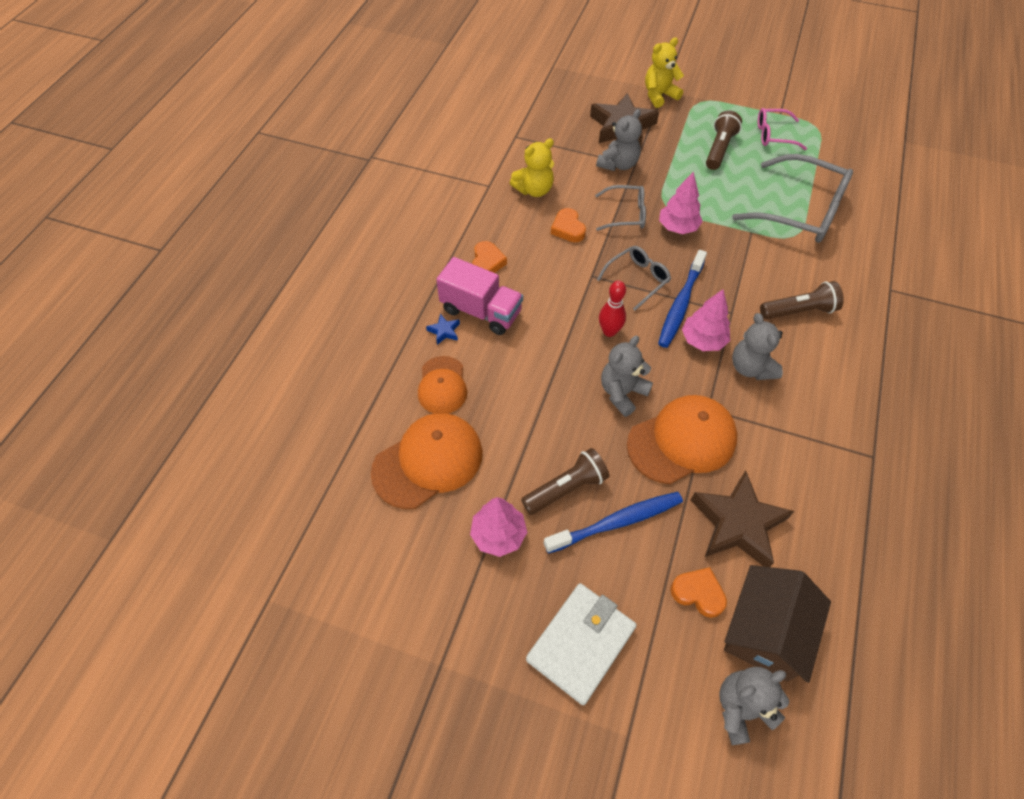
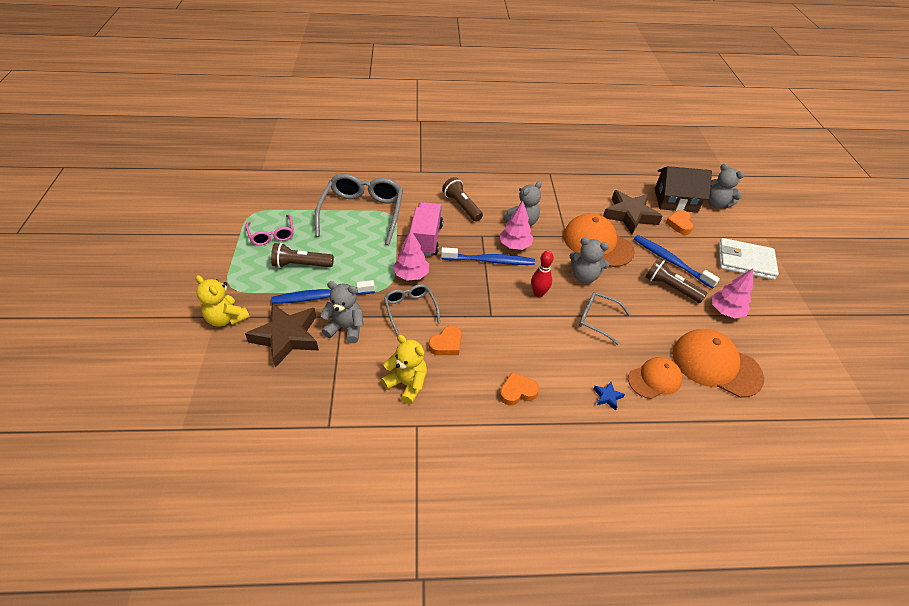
camera: 115 degrees left, 10 degrees down
pink truck [436,257,523,335] -> pink truck moved to [410,202,443,256]
grey glasses [597,246,671,311] -> grey glasses moved to [579,292,631,345]
none -> blue toothbrush [271,280,375,304]

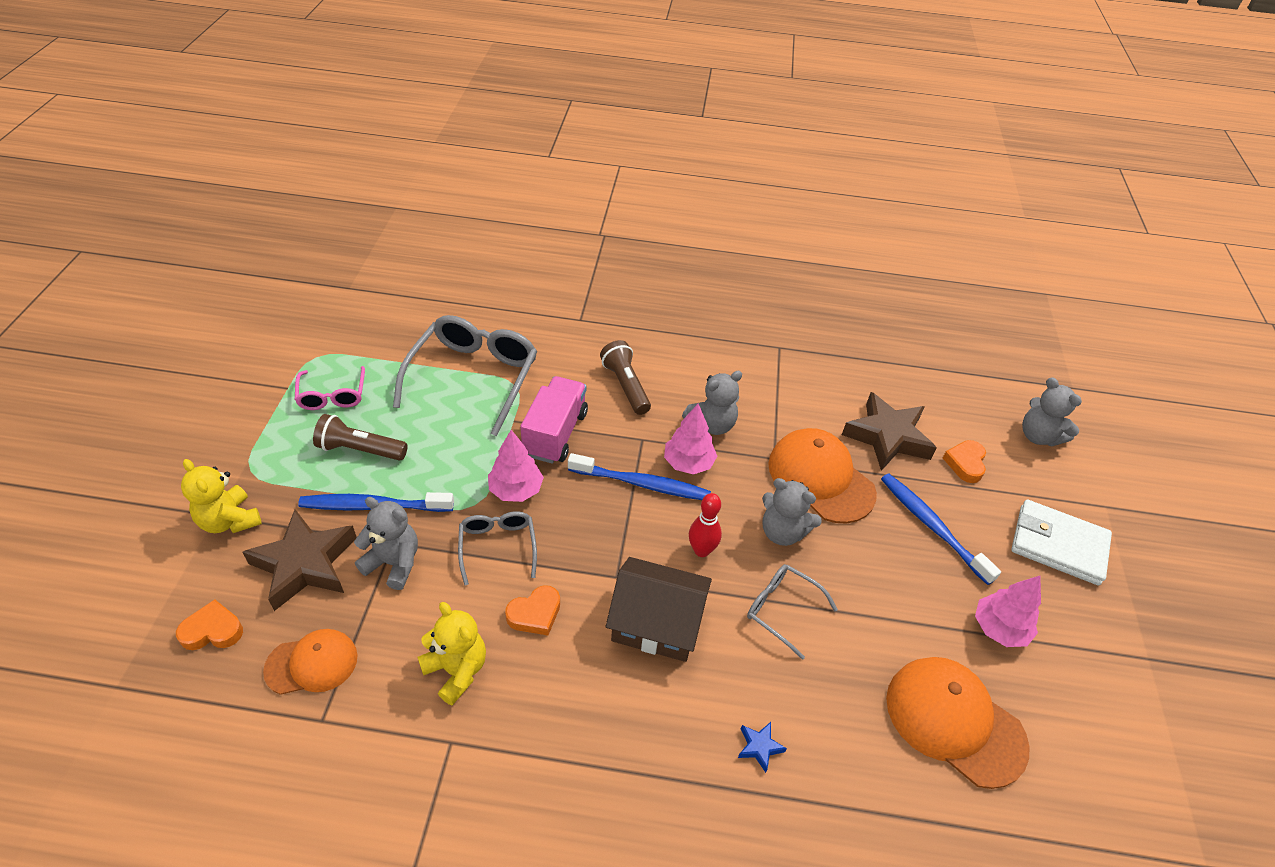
camera: 10 degrees right, 0 degrees up
orange heart [499,372,539,406] -> orange heart moved to [176,599,243,650]
orange cap [628,357,682,399] -> orange cap moved to [263,629,358,695]
brown flashlight [645,258,707,303] -> none
brown house [655,166,712,213] -> brown house moved to [606,557,712,662]

